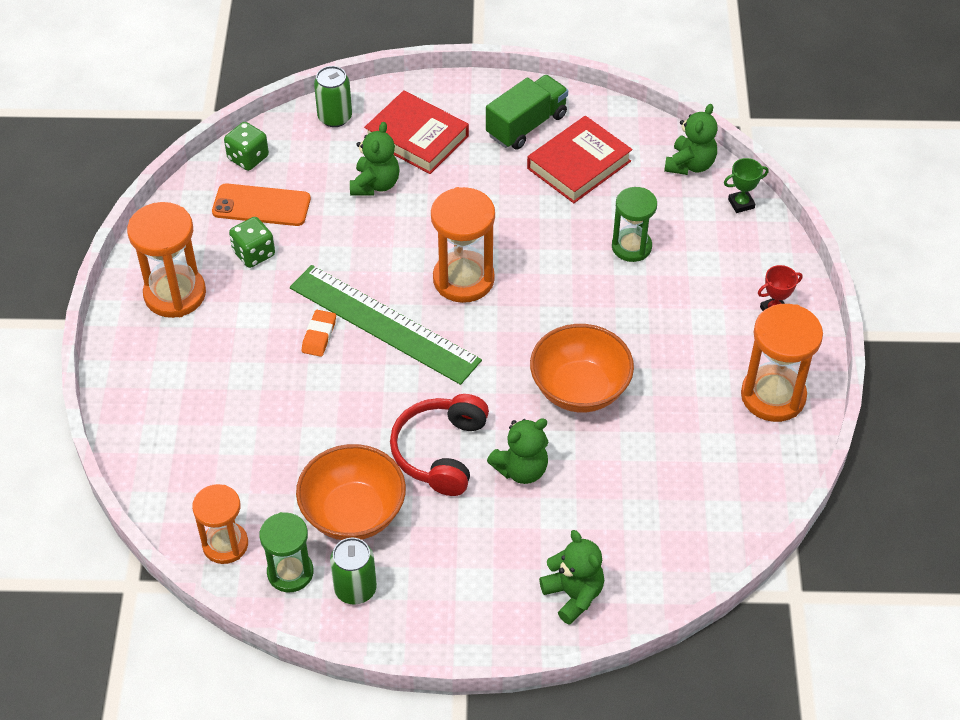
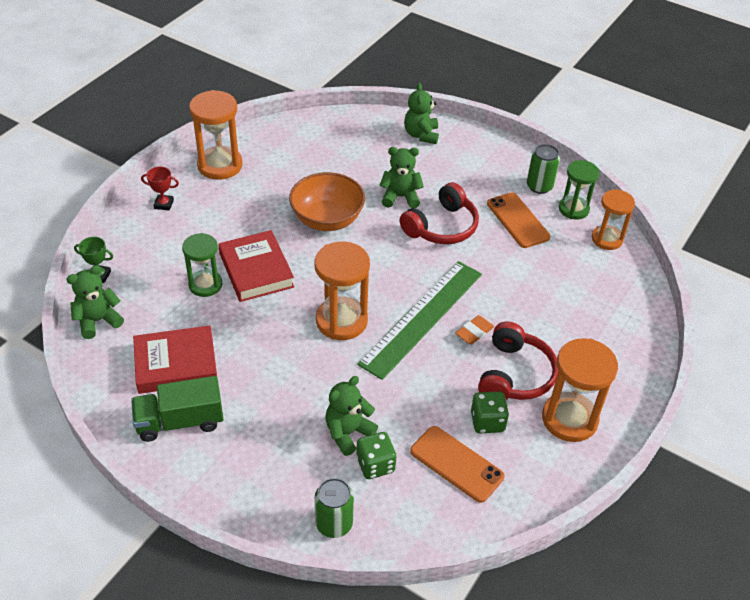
camera: 150 degrees left, 5 degrees down
green dice [224,122,269,171] -> green dice moved to [356,432,397,479]
green ruler [290,265,482,385] -> green ruler turned 60 degrees clockwise [357,261,482,380]
orange bowl [296,444,406,540] -> orange phone [487,192,550,248]
red book [364,90,469,174] -> red book moved to [218,230,294,302]
none -> red headphones [478,322,558,400]

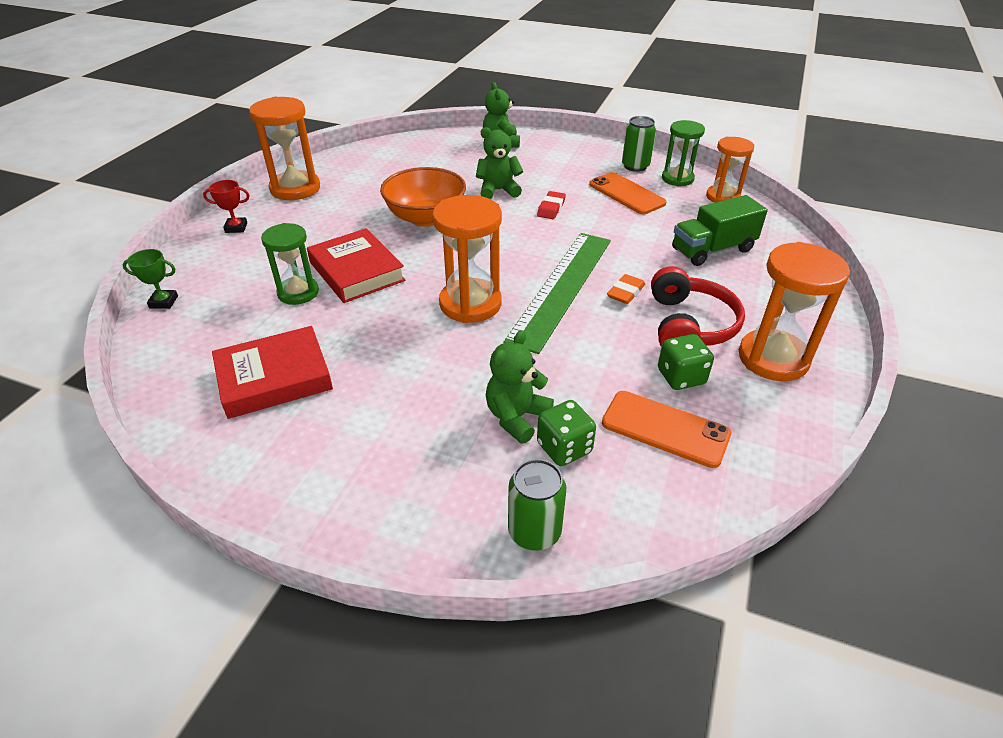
camera: 10 degrees left, 5 degrees down
green teddy bear [66,265,124,339] -> none
green truck [131,376,224,442] -> green truck moved to [672,195,768,266]
red headphones [399,182,479,244] -> red eraser [537,191,566,219]

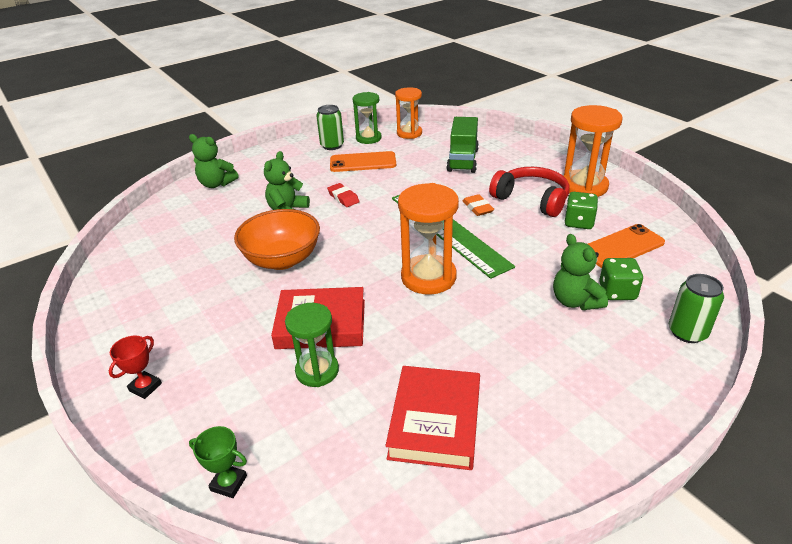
camera: 55 degrees left, 5 degrees down
green trophy [122,249,178,309] -> green trophy turned 75 degrees clockwise [189,426,247,498]
orange hourglass [249,97,320,200] -> none

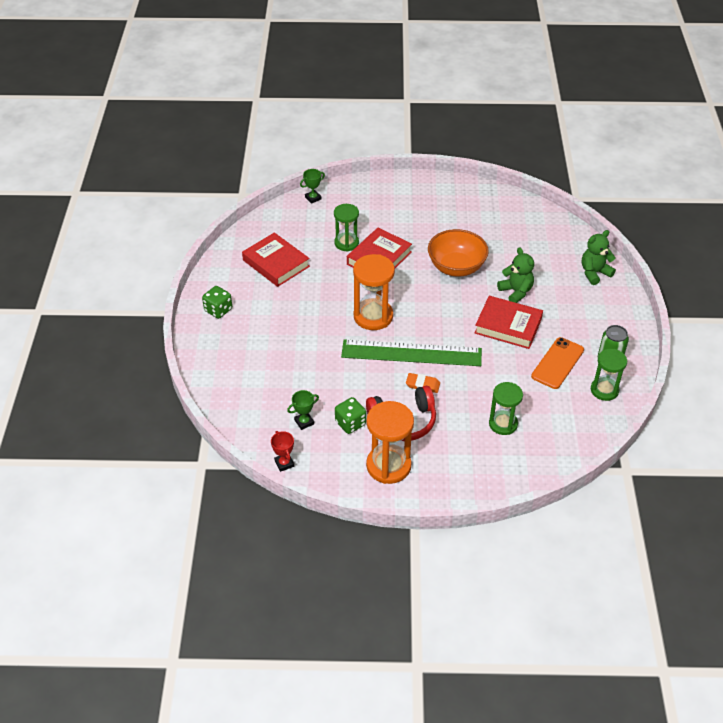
camera: 125 degrees right, 10 degrees up
red trophy [109,336,162,399] -> red trophy moved to [271,431,294,472]
red eraser [327,183,360,207] -> red book [475,296,543,349]
orange hourglass [395,87,422,139] -> none
green truck [447,117,479,173] -> green hourglass [489,382,523,435]
green teddy bear [553,234,608,310] -> none
orange phone [588,224,665,268] -> green trophy [287,390,319,430]
green dice [599,258,643,300] -> green dice moved to [202,286,232,319]
green can [669,274,724,343] -> none

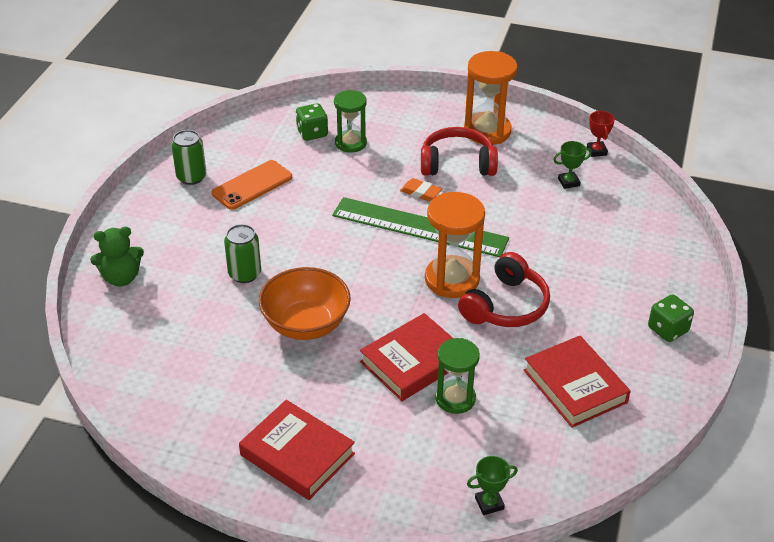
camera: 165 degrees left, 5 degrees down
green dice [335,397,366,434] -> green dice moved to [296,103,328,141]
red book [475,296,543,349] -> red book moved to [239,400,355,500]
green teddy bear [497,247,534,303] -> green can [224,224,261,283]
green hourglass [591,349,627,401] -> none
none -> red headphones [458,252,550,327]

